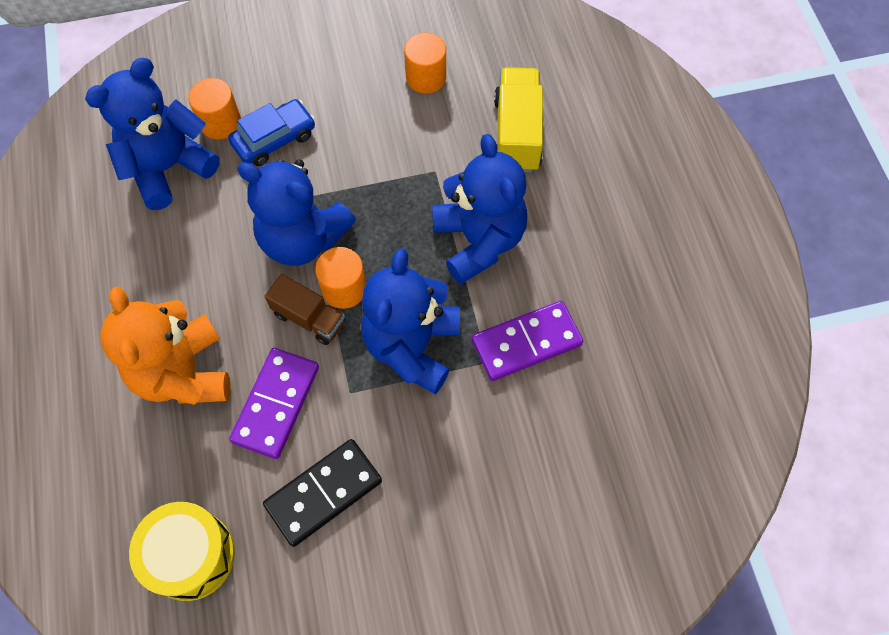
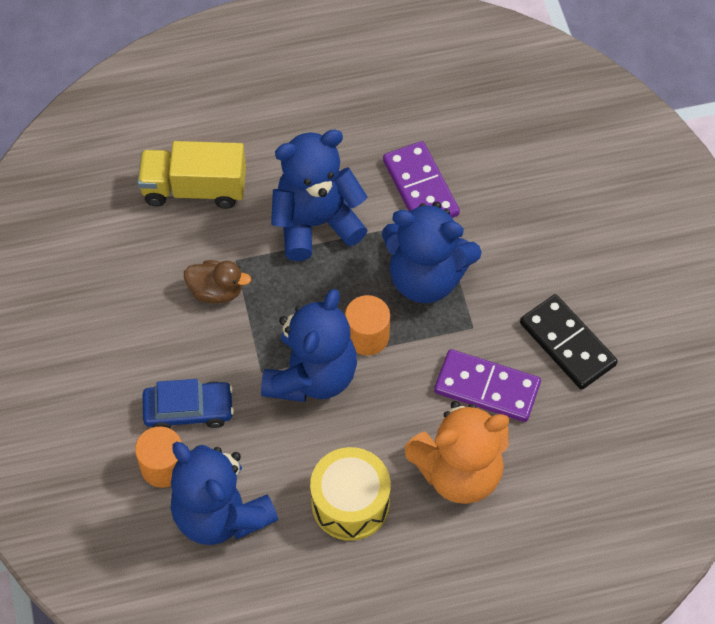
camera: 90 degrees left, 5 degrees down
yellow drum [129,502,235,601] -> yellow drum moved to [310,447,391,541]
blue car [228,99,315,166] -> blue car turned 120 degrees clockwise [142,379,234,429]
brown truck [265,274,345,345] -> none
orange cylinder [404,33,446,93] -> none
none -> brown duck [184,260,251,303]

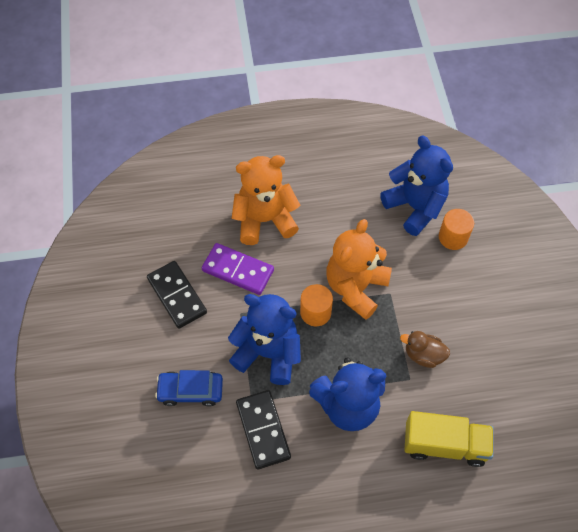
camera: 175 degrees left, 0 degrees up
blue car [142,379,234,429] -> blue car moved to [155,370,223,407]
blue teddy bear [261,289,357,402] -> orange teddy bear [326,219,392,320]
yellow drum [310,447,391,541] -> none
purple domino [383,141,460,218] -> black domino [236,390,291,469]

